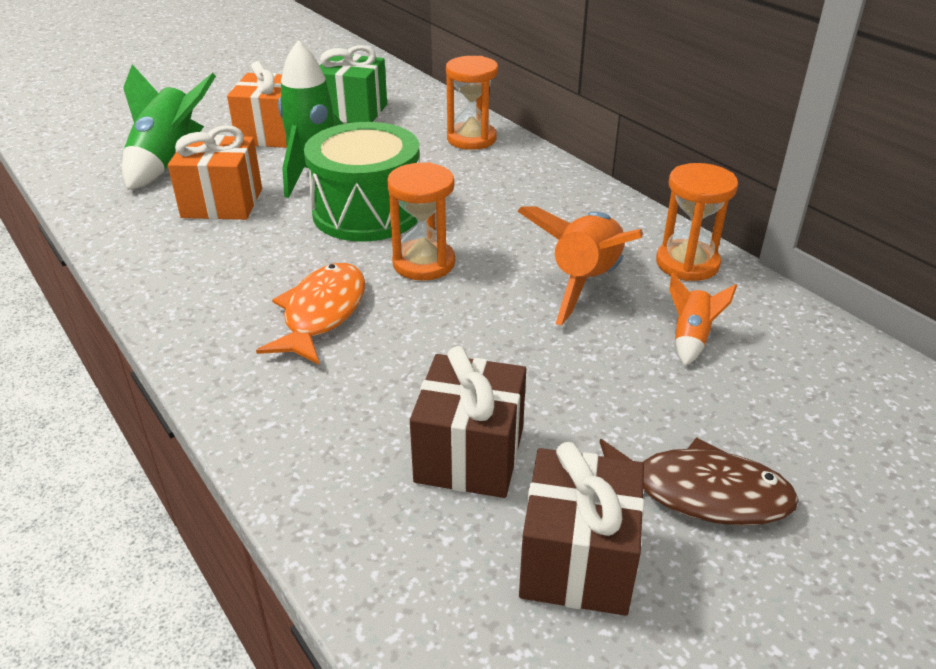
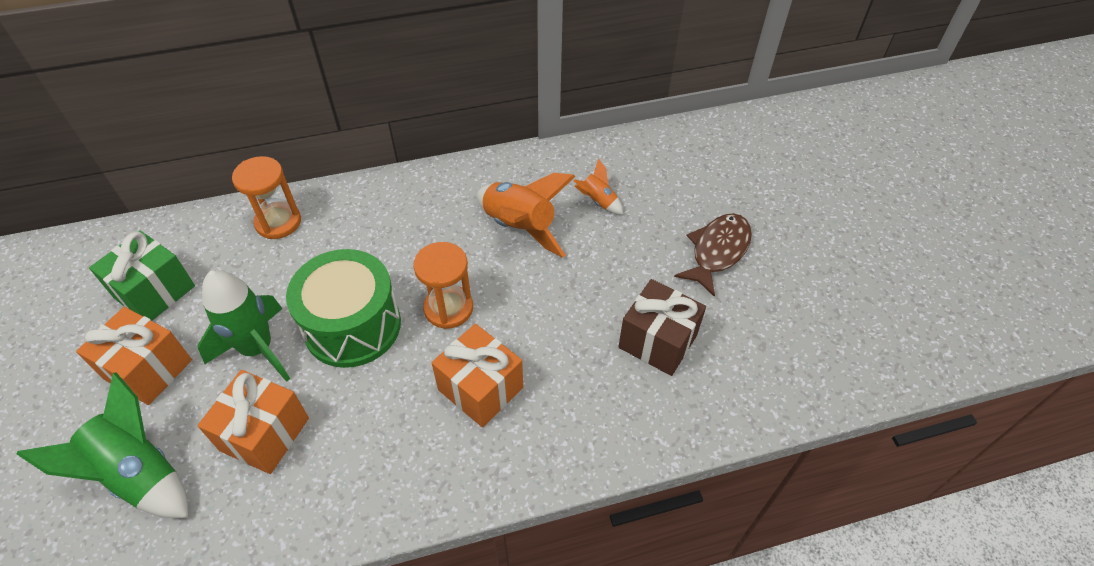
camera: 70 degrees left, 15 degrees up
orange fish [256,263,365,364] -> orange gift [432,324,523,428]
brown gift [519,442,644,616] -> none
orange hourglass [656,163,738,281] -> none

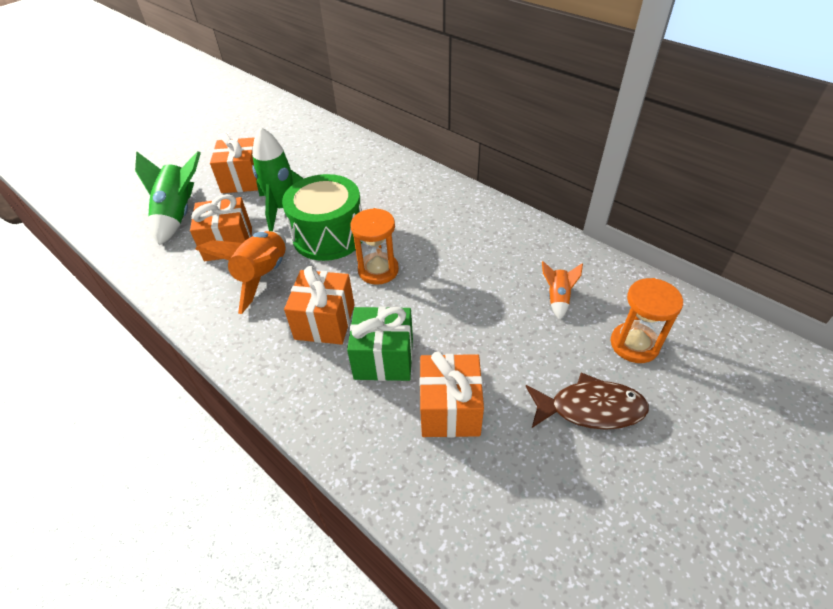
camera: 60 degrees right, 5 degrees down
green gift [89,231,195,321] -> green gift moved to [347,306,413,381]
orange hourglass [232,156,301,239] -> orange hourglass moved to [611,278,683,363]
orange rocket [477,173,576,258] -> orange rocket moved to [195,231,286,314]
brown gift [619,279,706,376] -> orange gift [419,351,484,438]

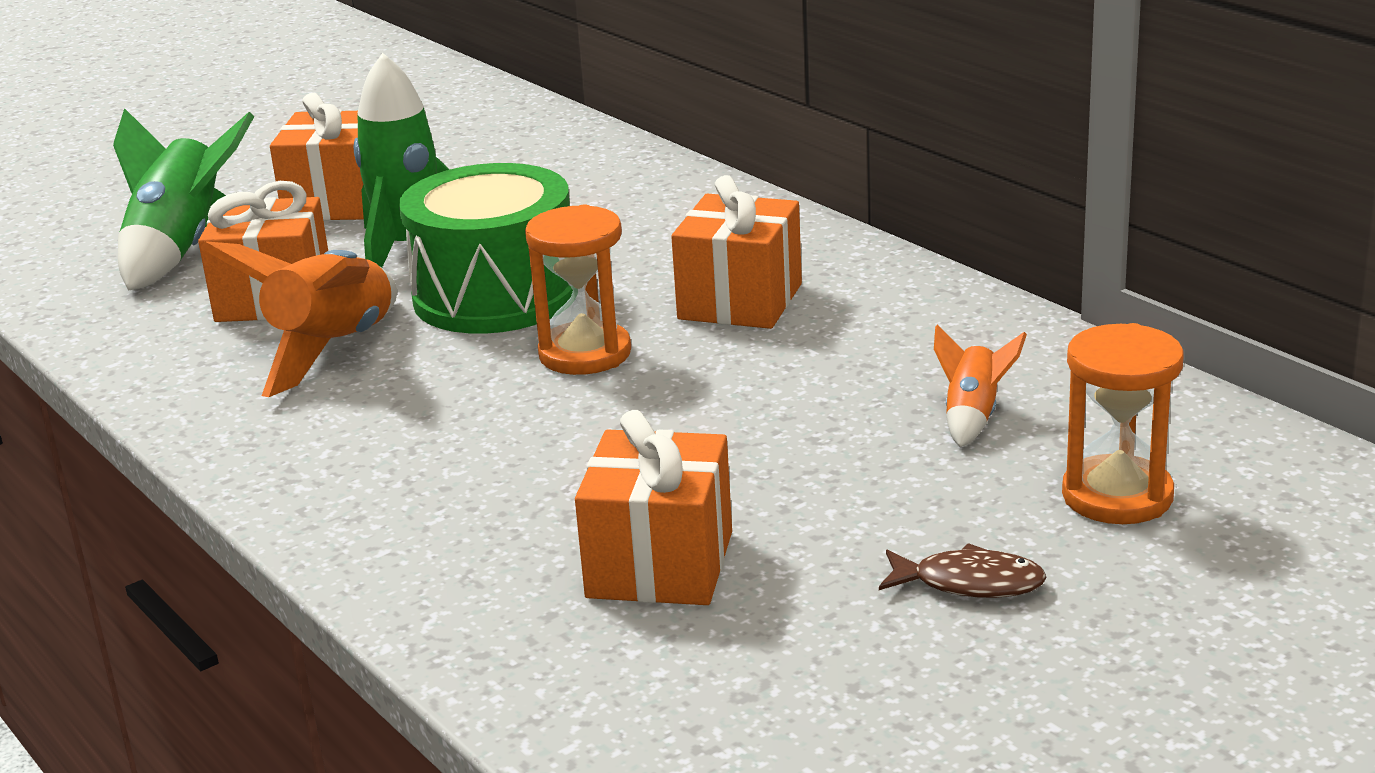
camera: 10 degrees right, 20 degrees down
orange gift [284,266,355,345] -> orange gift moved to [671,175,802,329]
green gift [347,306,413,381] -> none
brown fish [526,373,649,430] -> brown fish [879,543,1047,598], size x0.62

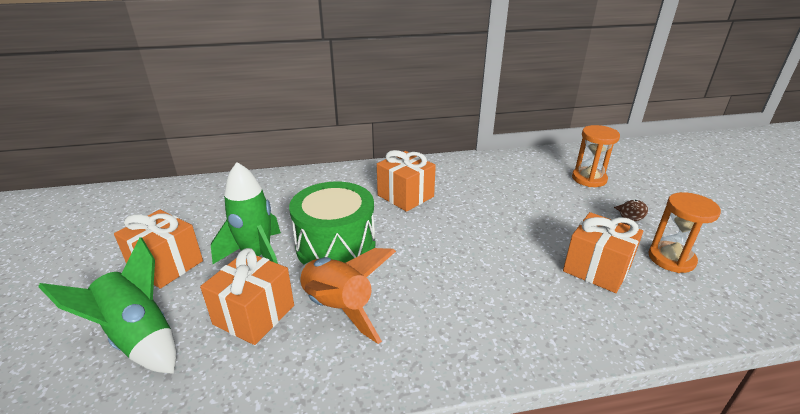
camera: 65 degrees left, 5 degrees up
orange hourglass [525,205,631,375] -> orange hourglass moved to [648,192,721,273]
orange rocket [934,324,1027,447] -> none

